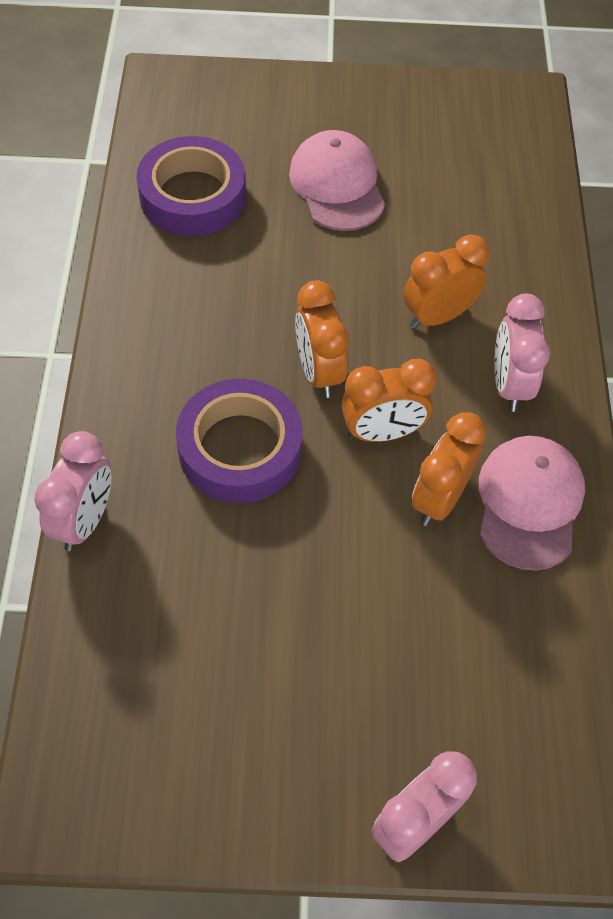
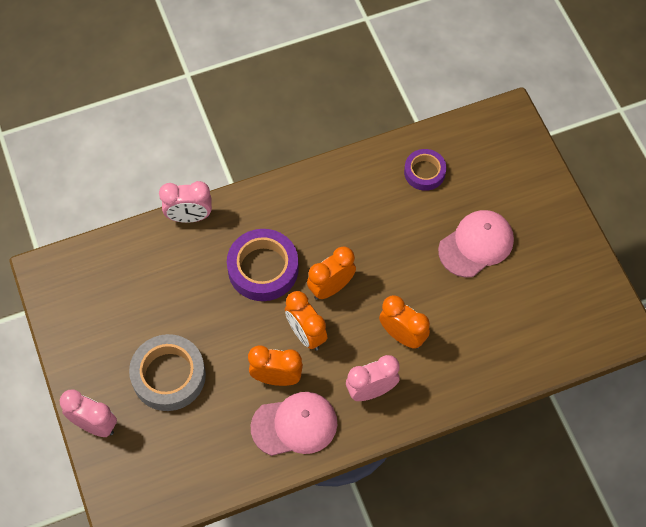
camera: 70 degrees right, 5 degrees up
purple tape [136,136,246,236] -> purple tape [404,149,446,191], size x0.61
none -> grey tape [129,334,206,411]

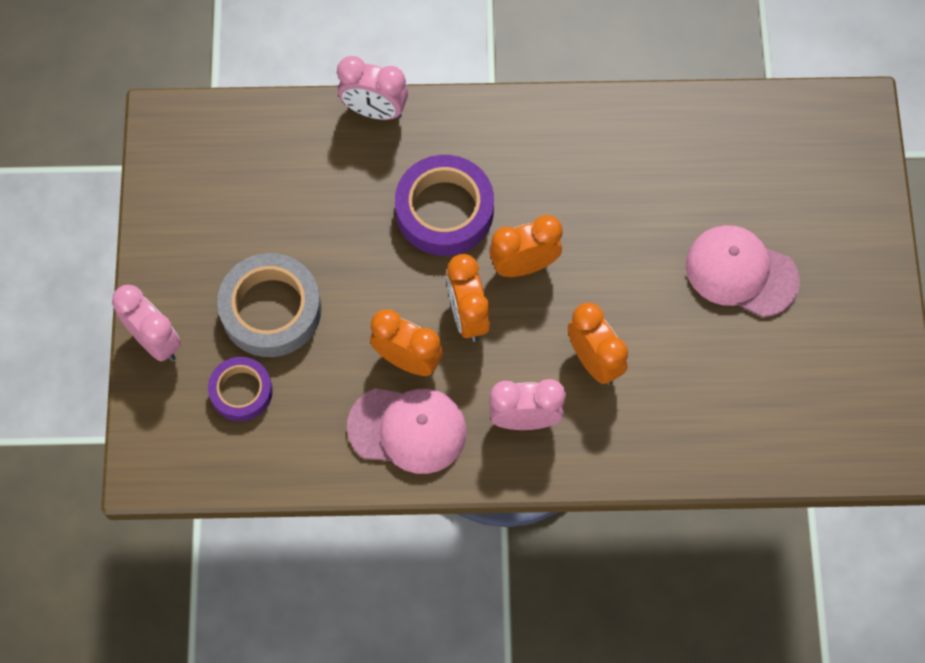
camera: 20 degrees right, 5 degrees up
purple tape [404,149,446,191] -> purple tape moved to [208,357,273,421]
pink cap [438,210,514,278] -> pink cap turned 135 degrees counterclockwise [686,225,800,317]

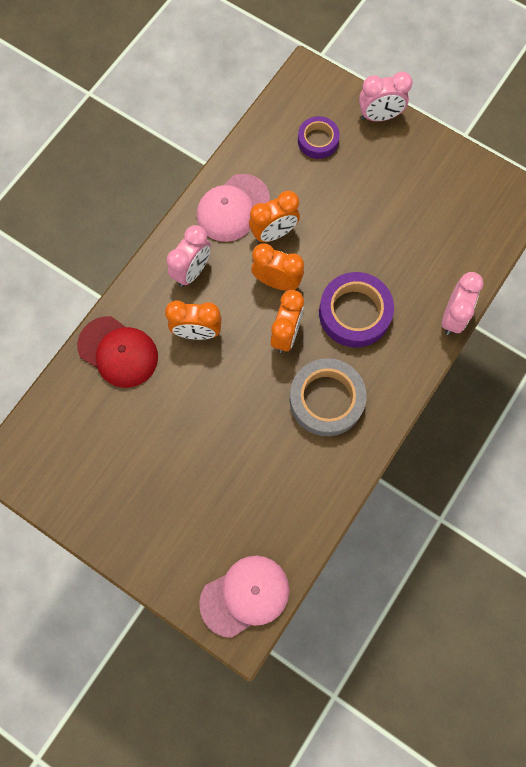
camera: 125 degrees right, 5 degrees up
grey tape [217,253,322,357] -> grey tape moved to [290,358,366,436]
pink clock [337,56,408,120] -> pink clock turned 150 degrees clockwise [442,272,484,335]
pink cap [686,225,800,317] -> pink cap moved to [199,556,289,638]
none -> red cap [77,316,158,388]

